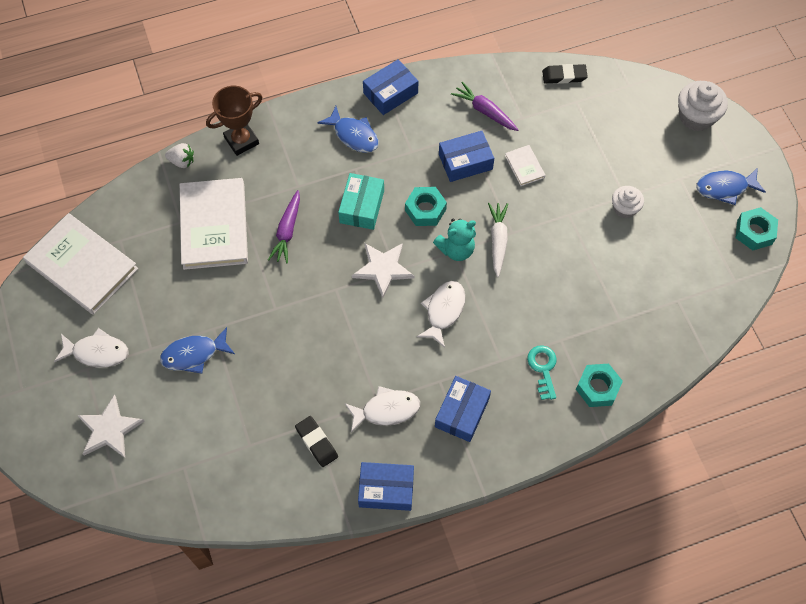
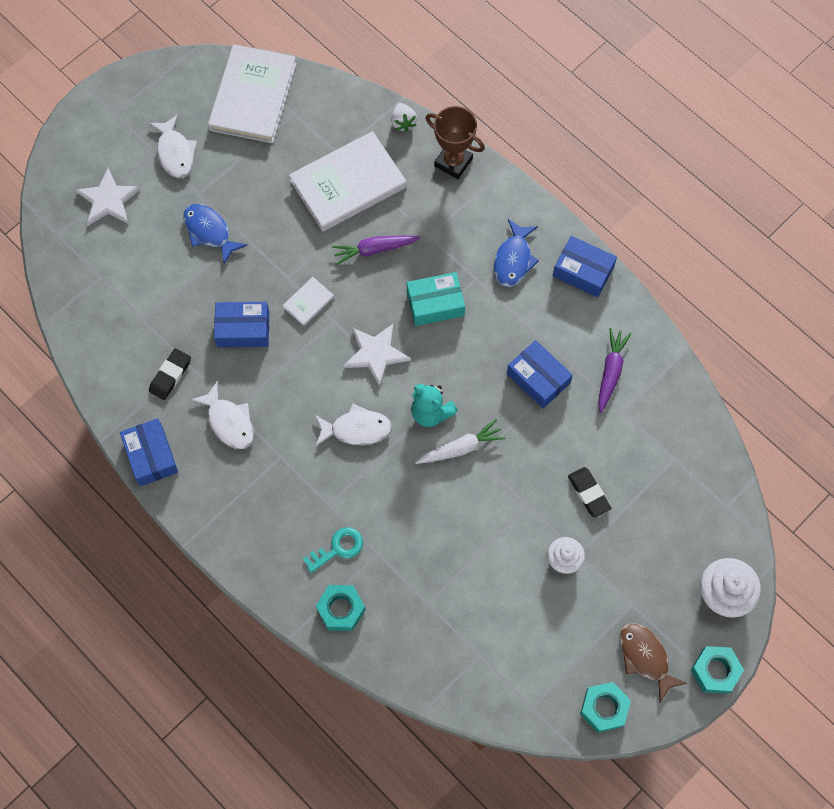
camera: 65 degrees right, 5 degrees up
turquoise nut [405,187,447,226] -> turquoise nut moved to [691,646,744,694]
blue box [435,376,491,442] -> blue box moved to [214,302,269,347]
white book [505,145,545,186] -> white book moved to [283,277,334,326]
black eraser [542,64,588,84] -> black eraser moved to [568,467,611,518]
blue fish [696,168,766,205] -> brown fish [619,623,687,702]

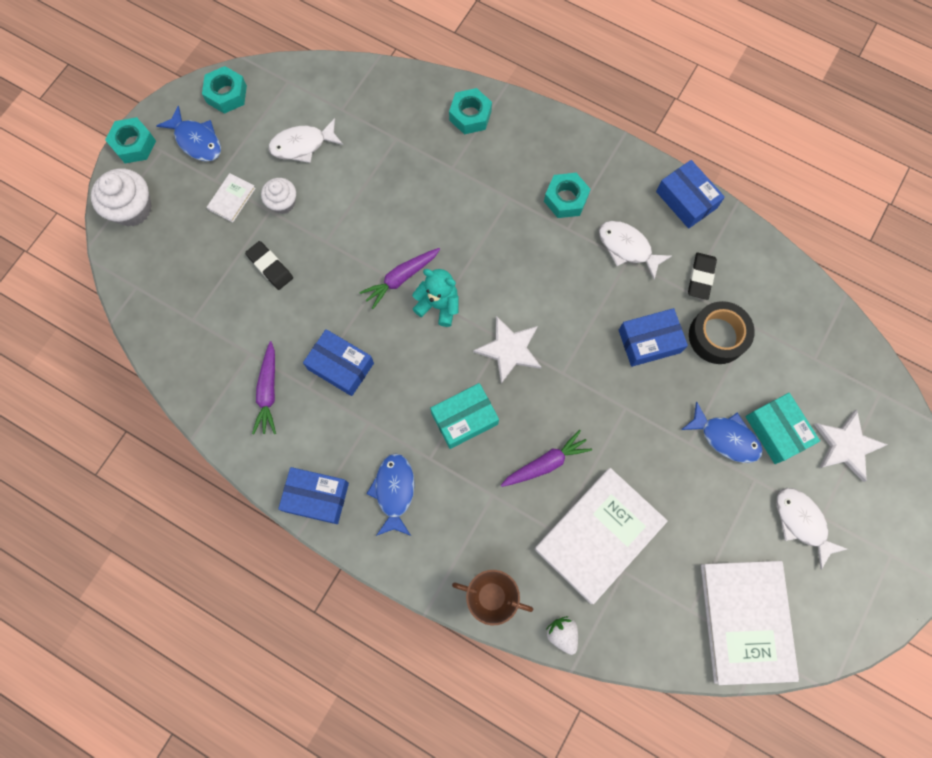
camera: 165 degrees right, 5 degrees up
white book [283,277,334,326] -> white book moved to [207,173,256,222]
turquoise key [303,527,363,573] -> none
white fish [315,404,392,446] -> white fish moved to [268,118,343,163]
white carrot [415,419,505,464] -> purple carrot [359,248,440,309]
brown fish [619,623,687,702] -> blue fish [156,106,221,162]
none -> turquoise nut [544,173,591,218]
none -> black tape [689,301,755,364]
none -> turquoise box [745,393,820,464]

